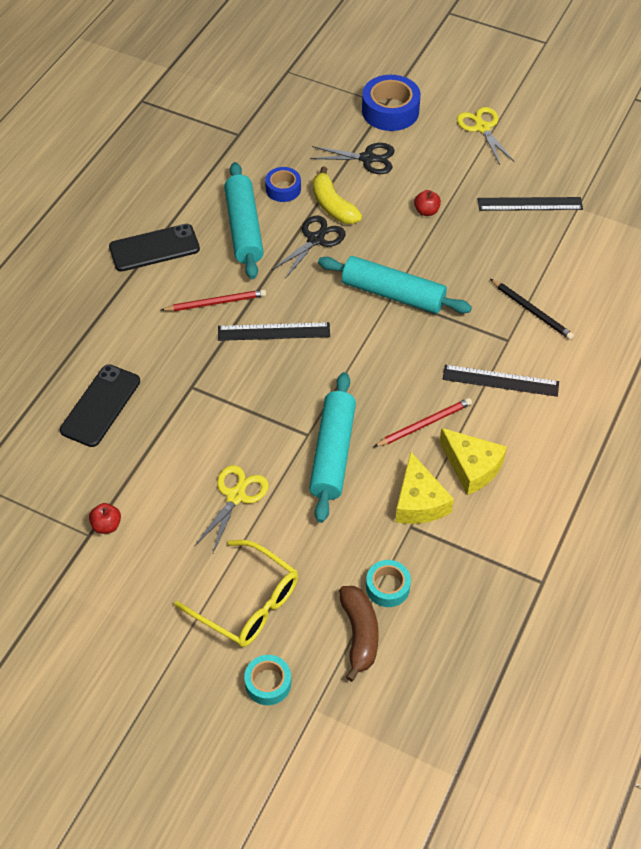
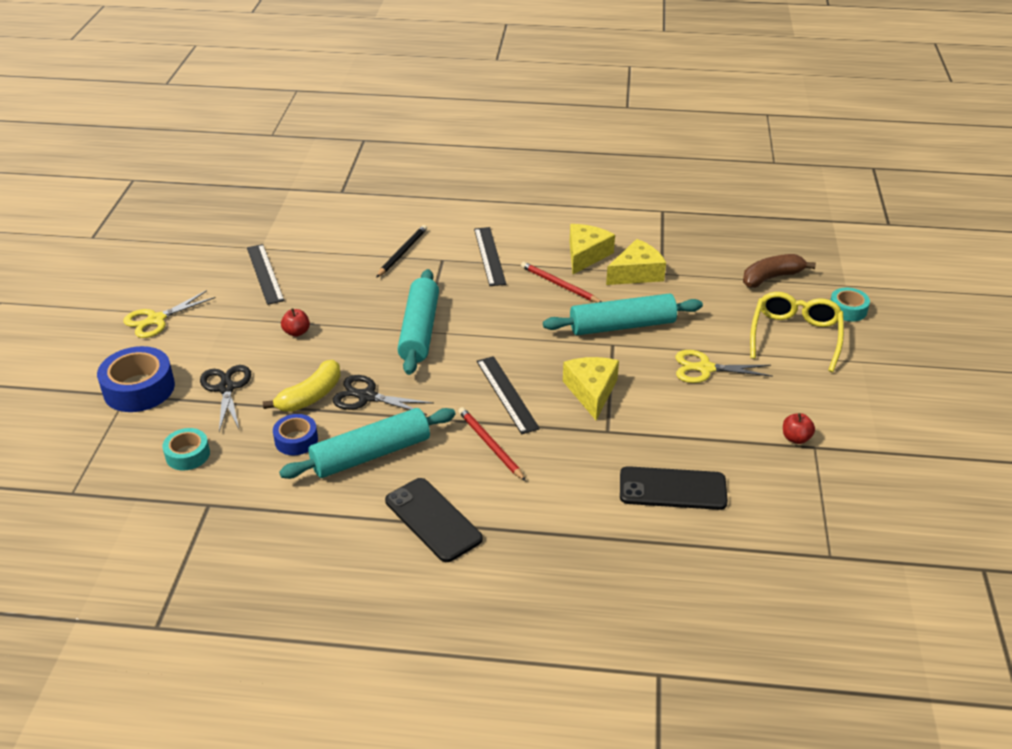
camera: 110 degrees left, 15 degrees down
turquoise tape [366,560,411,607] -> turquoise tape moved to [162,428,210,470]
none -> yellow cheese [563,357,619,420]

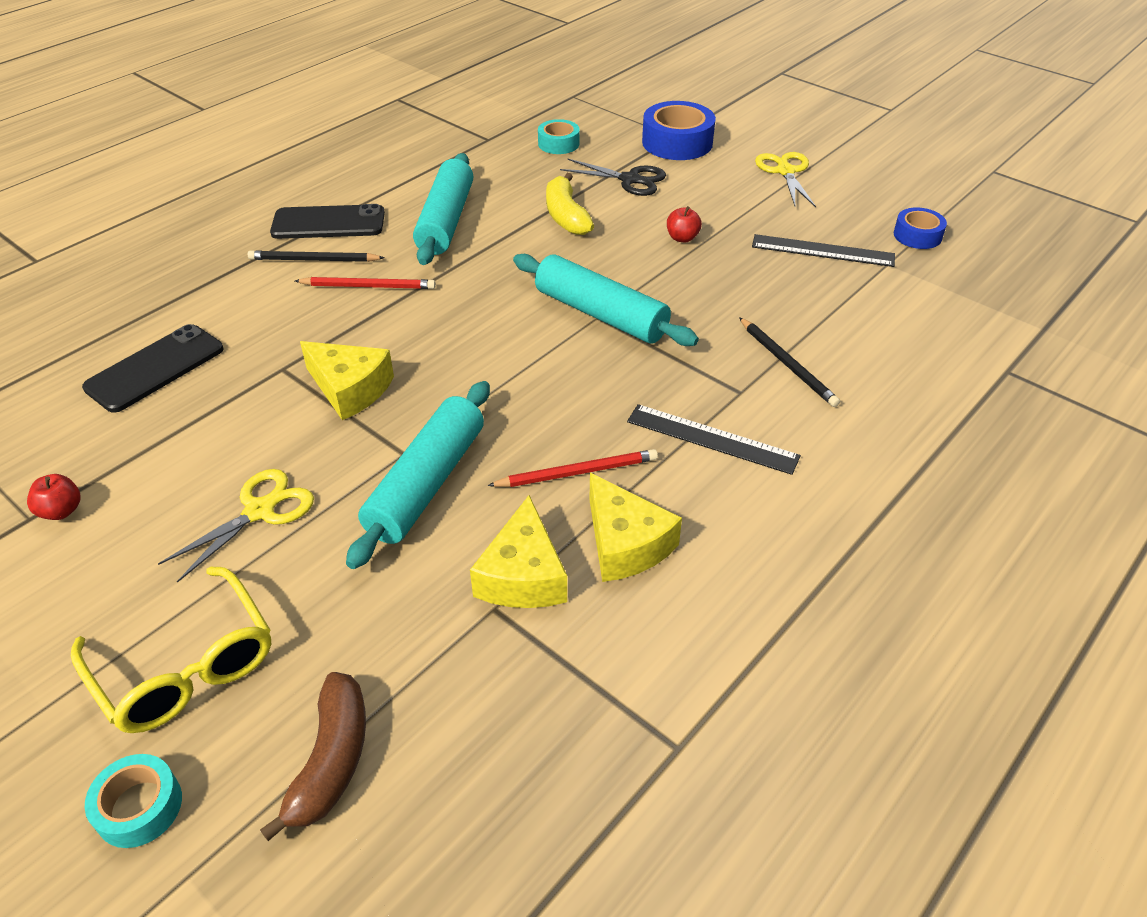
camera: 125 degrees right, 5 degrees up
blue tape [273,414,318,455] -> blue tape moved to [894,207,947,249]
black scissors [333,375,434,415] -> none
black ruler [477,356,540,434] -> none
none -> black pencil [248,250,385,262]

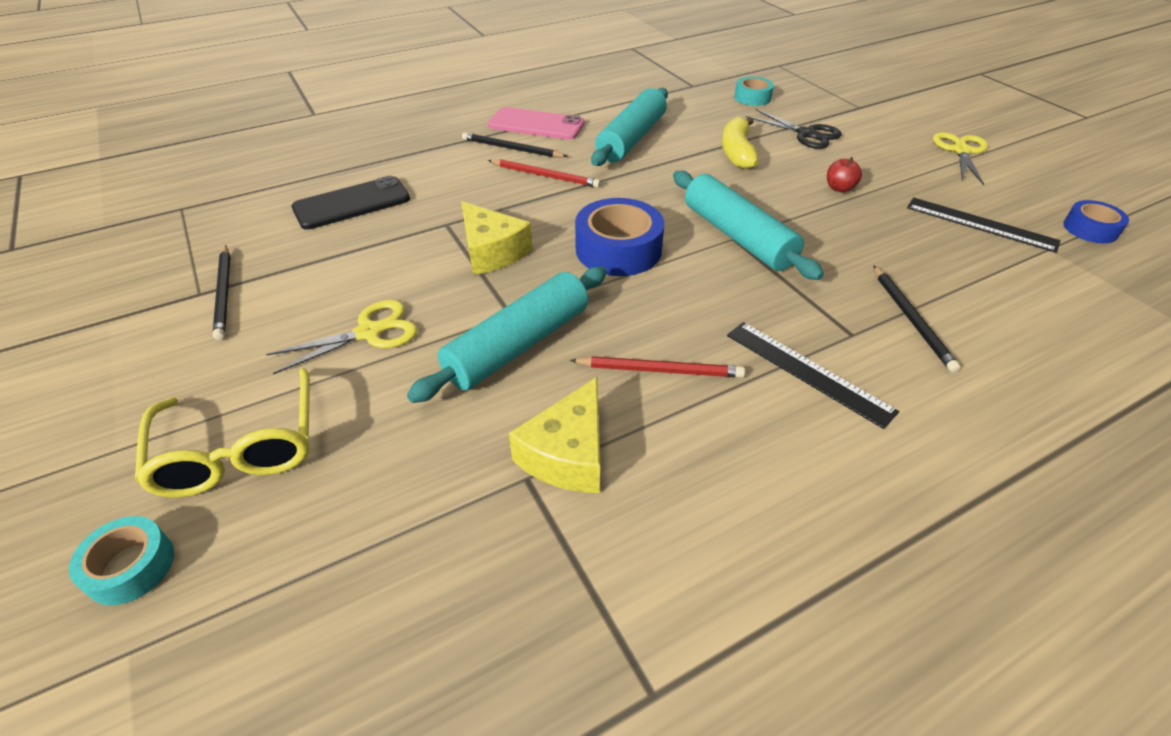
camera: 20 degrees right, 0 degrees up
red apple [27,474,80,520] -> black pencil [213,245,230,340]
brown banana [260,672,366,841] -> none
black phone [270,204,385,239] -> pink phone [488,107,585,140]
yellow cheese [590,473,682,582] -> none
blue tape [642,101,716,160] -> blue tape moved to [575,198,664,276]

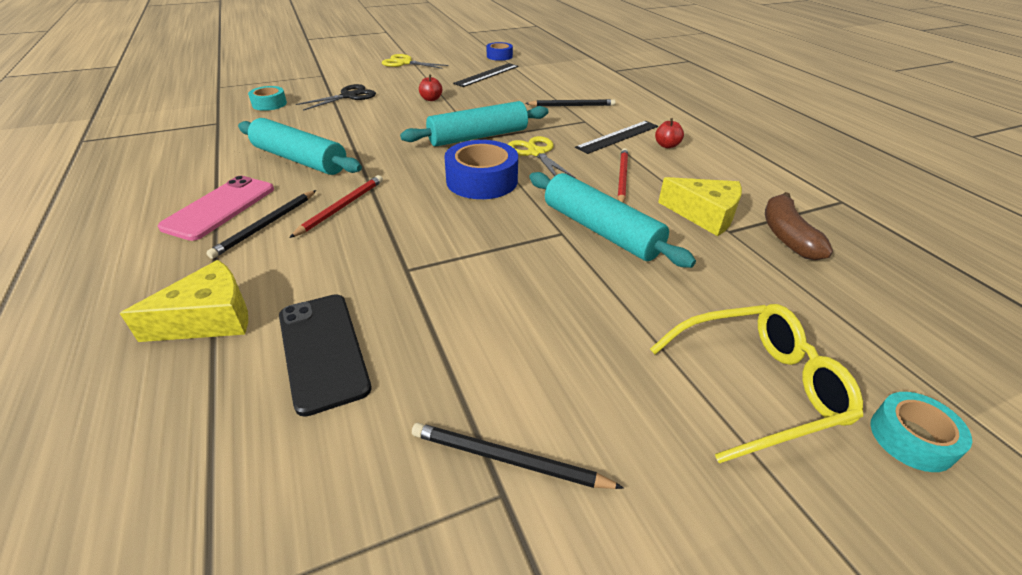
camera: 85 degrees left, 5 degrees down
black pencil [213,245,230,340] -> black pencil turned 150 degrees counterclockwise [412,423,624,489]
yellow scissors [266,300,418,374] -> yellow scissors moved to [508,136,576,179]
yellow cheese [461,201,533,275] -> yellow cheese moved to [120,260,248,342]
yellow banana [722,117,758,169] -> none
none -> red apple [655,118,684,148]
none -> brown banana [765,192,833,260]

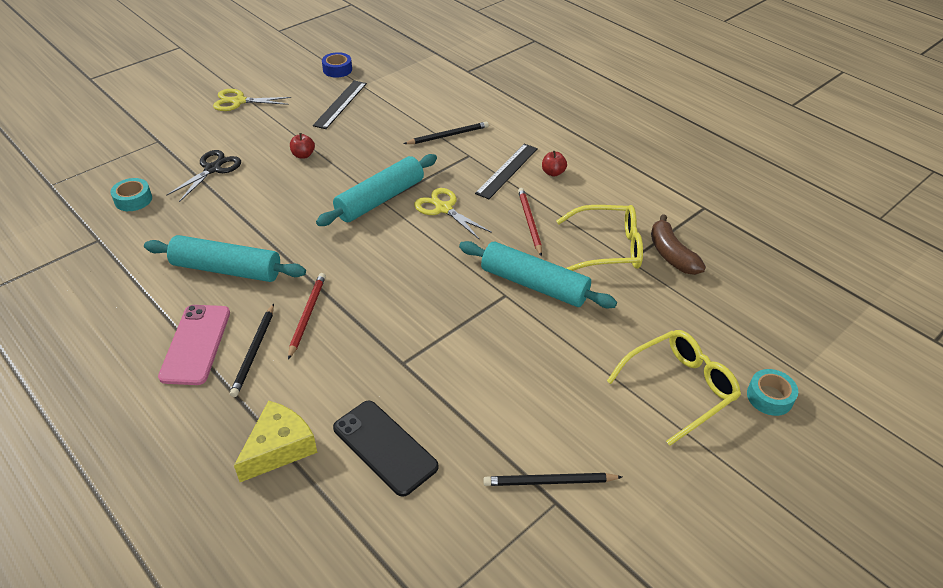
camera: 20 degrees left, 5 degrees up
blue tape [444,140,518,199] -> none
yellow cheese [658,177,742,236] -> yellow glasses [556,205,643,271]

